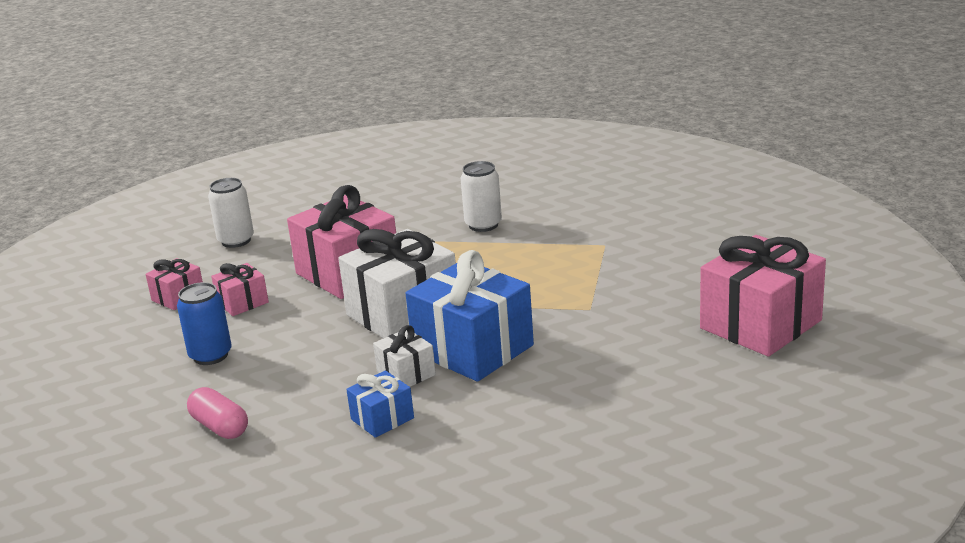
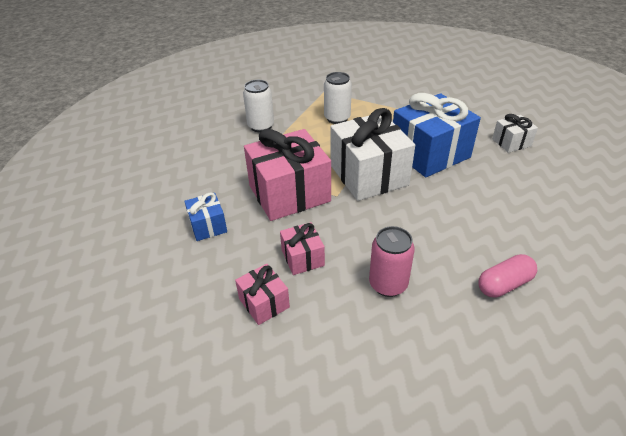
camera: 75 degrees left, 15 degrees up
blue can [177,282,232,365] -> pink can [369,226,415,297]
white can [208,178,254,248] -> white can moved to [324,72,352,124]
blue gift [346,370,414,438] -> blue gift moved to [184,193,227,241]
white gift [373,325,436,387] -> white gift moved to [492,114,538,153]
pink gift [700,235,826,357] -> none

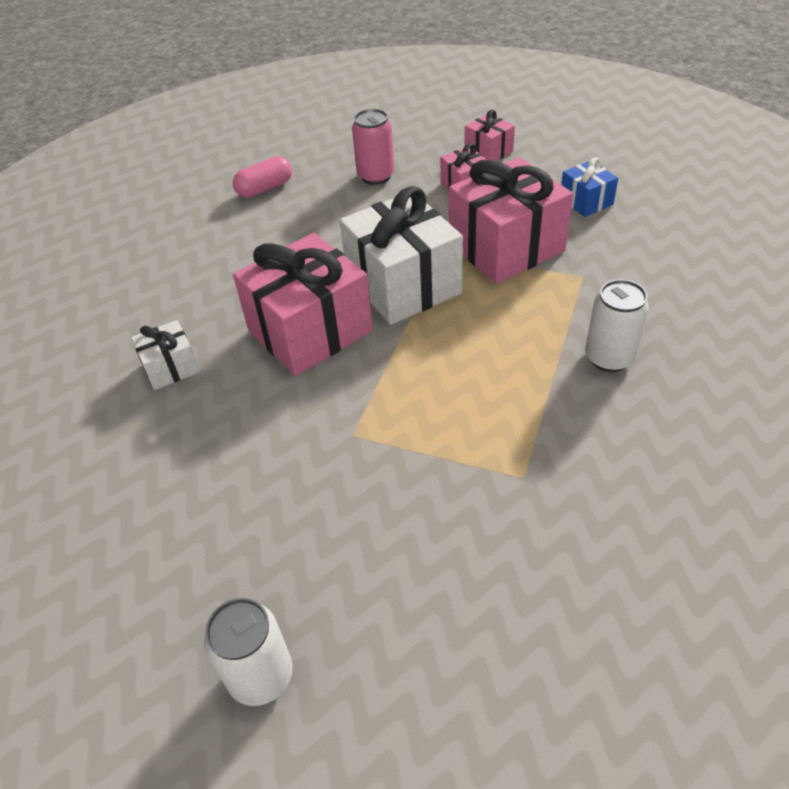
camera: 175 degrees right, 5 degrees up
white can [324,72,352,124] -> white can moved to [204,598,293,706]
blue gift [393,93,481,177] -> pink gift [233,233,373,376]

